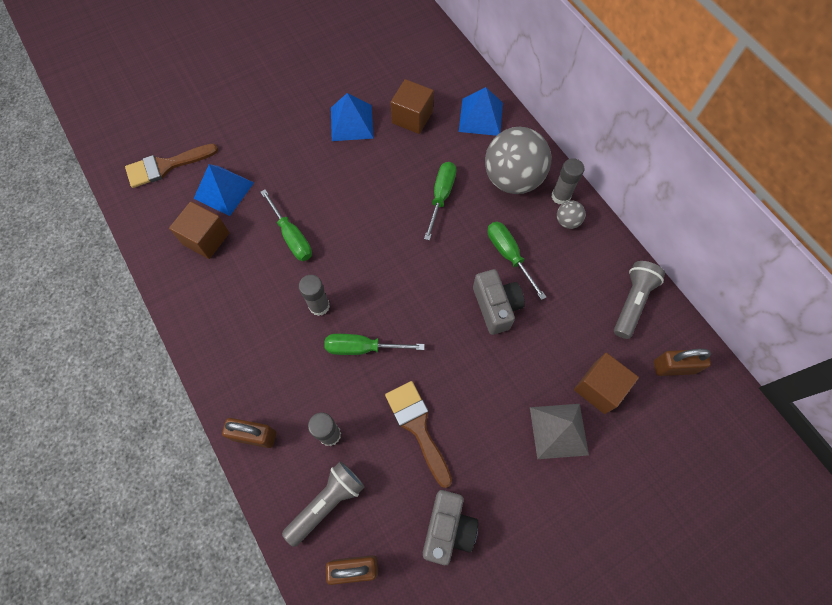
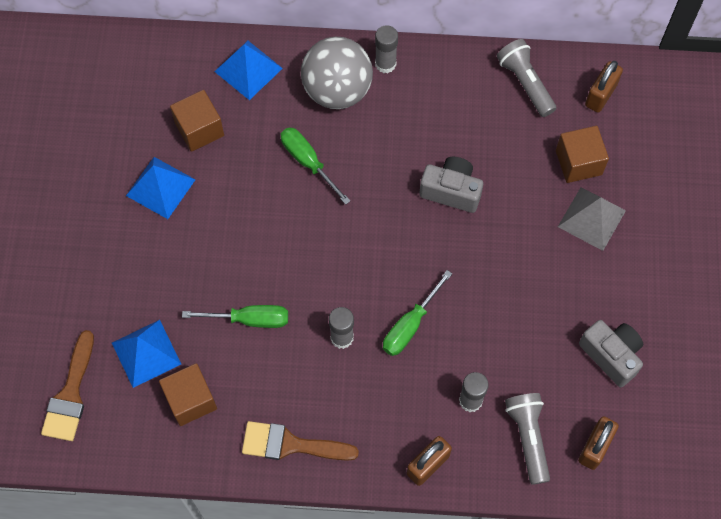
camera: 55 degrees left, 0 degrees up
brown brush [385,381,452,488] -> brown brush moved to [242,421,359,461]
green screwdriver [488,222,546,300] -> none
grey ball [557,201,586,229] -> none

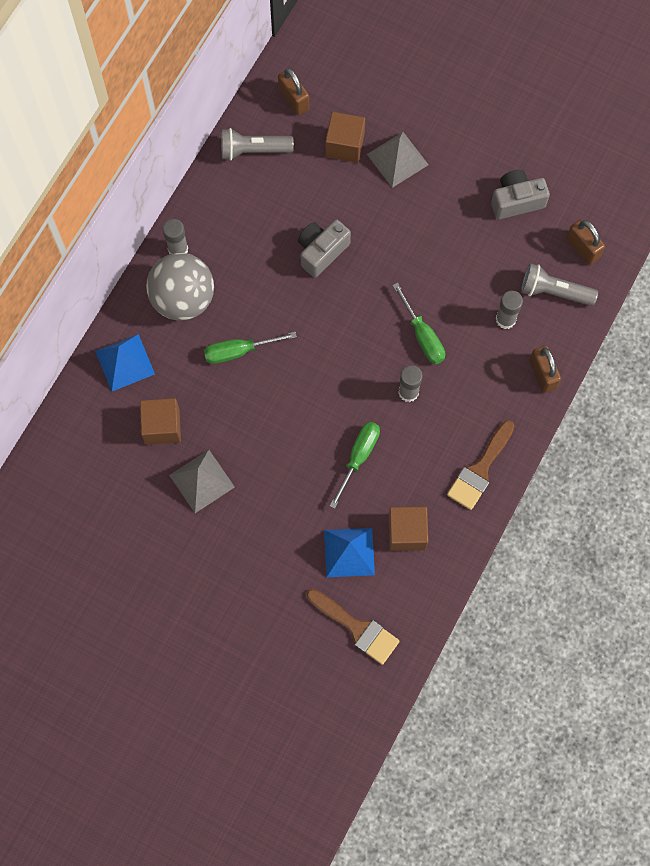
camera: 65 degrees left, 5 degrees up
blue pyramid [126,157,196,219] -> grey pyramid [169,450,235,513]

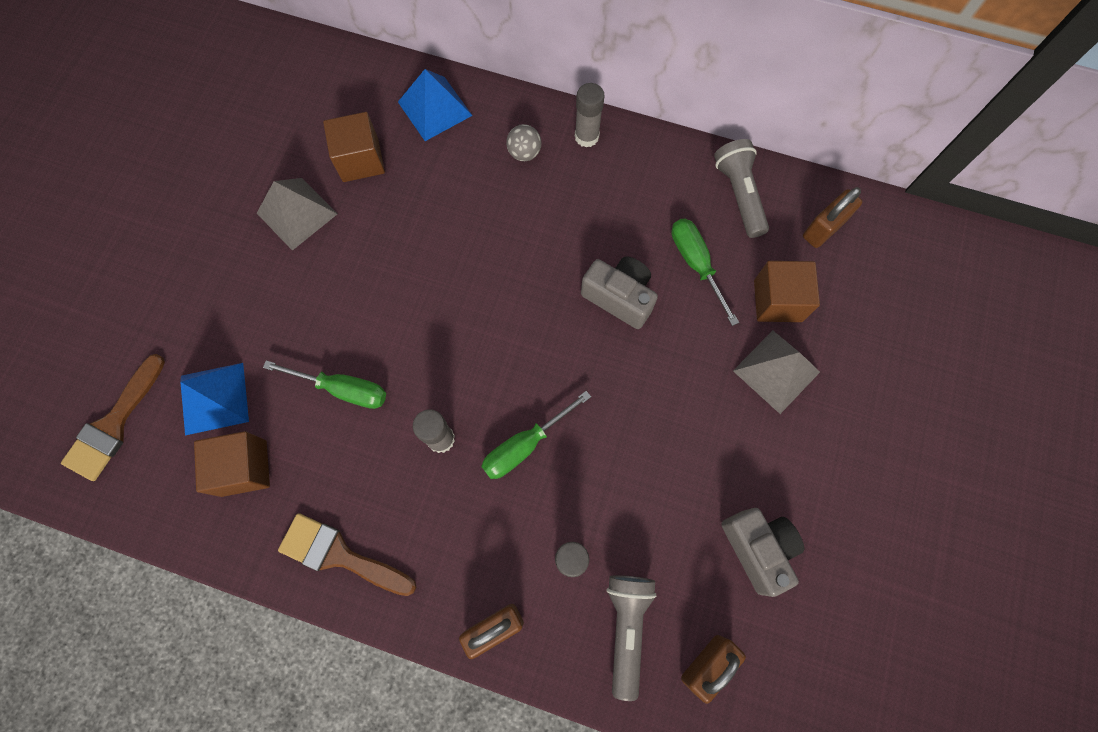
camera: 80 degrees right, 0 degrees up
grey ball [146,253,214,321] -> grey ball [506,124,541,161], size x0.43
green screwdriver [204,332,297,364] -> green screwdriver moved to [671,219,739,326]

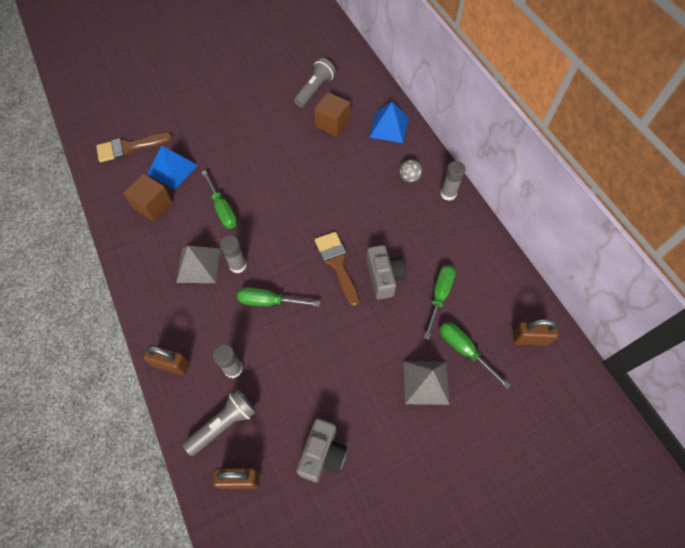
camera: 45 degrees right, 10 degrees down
grey pyramid [257,178,337,251] -> grey pyramid moved to [176,246,221,283]
brown brush [278,513,416,596] -> brown brush moved to [315,232,359,306]
grey flashlight [714,139,769,238] -> grey flashlight moved to [294,58,336,108]
brown cube [754,261,820,322] -> green screwdriver [439,322,511,389]

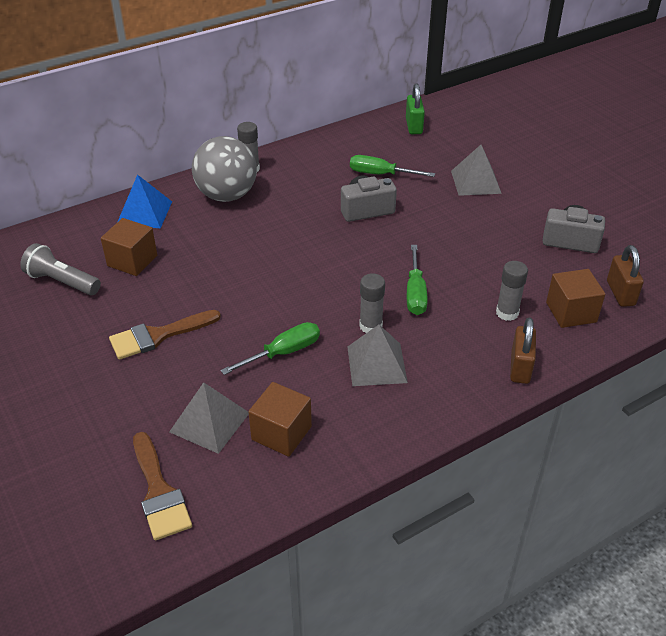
camera: 95 degrees left, 20 degrees down
blue pyramid [148,145,198,190] -> grey pyramid [169,382,249,454]
grey flashlight [182,389,256,456] -> brown cube [546,269,605,328]
brown brush [315,232,359,306] -> brown brush moved to [109,310,221,360]
grey ball [400,160,422,182] -> grey ball [192,136,257,202], size x2.35
green screwdriver [439,322,511,389] -> none
brown padlock [513,319,558,346] -> green padlock [406,84,425,134]

